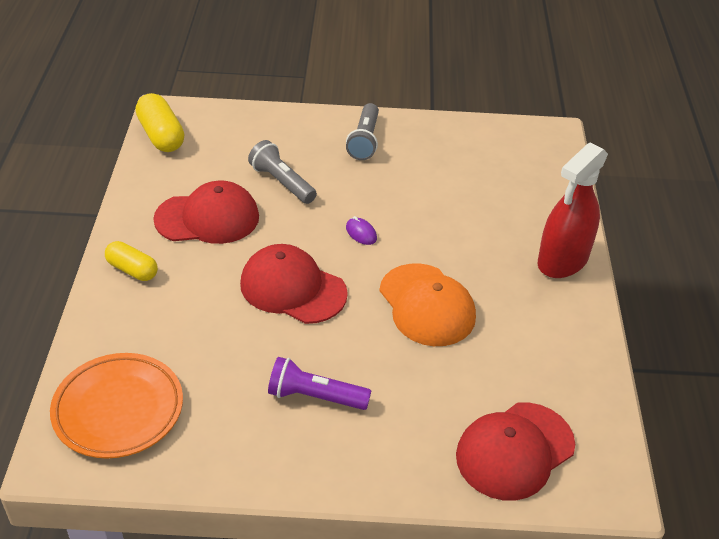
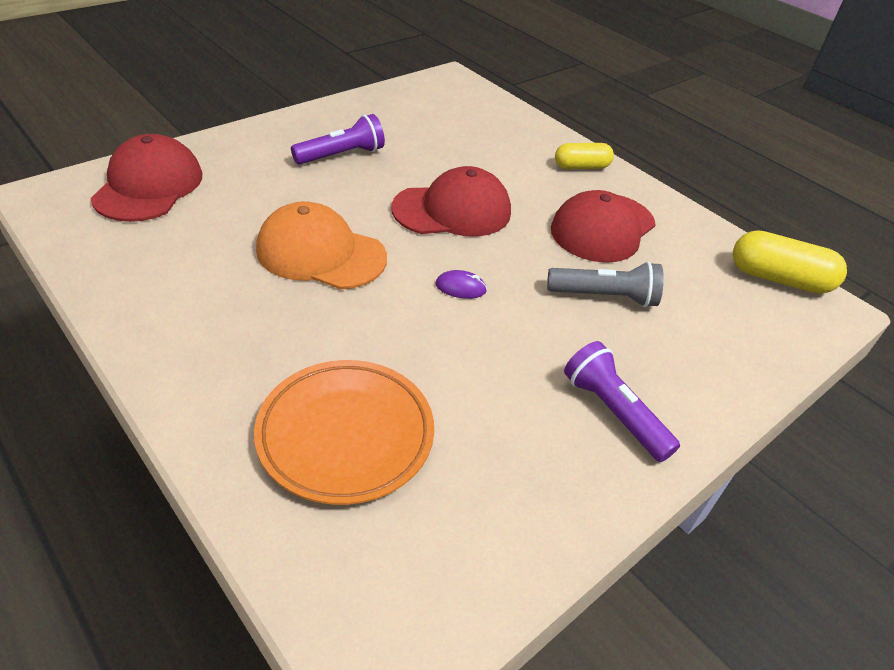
camera: 135 degrees right, 0 degrees up
orange plate [50,353,183,459] -> orange plate moved to [254,360,434,505]
grey flashlight [346,103,379,160] -> purple flashlight [564,341,680,462]
red spray bottle [538,142,608,278] -> none

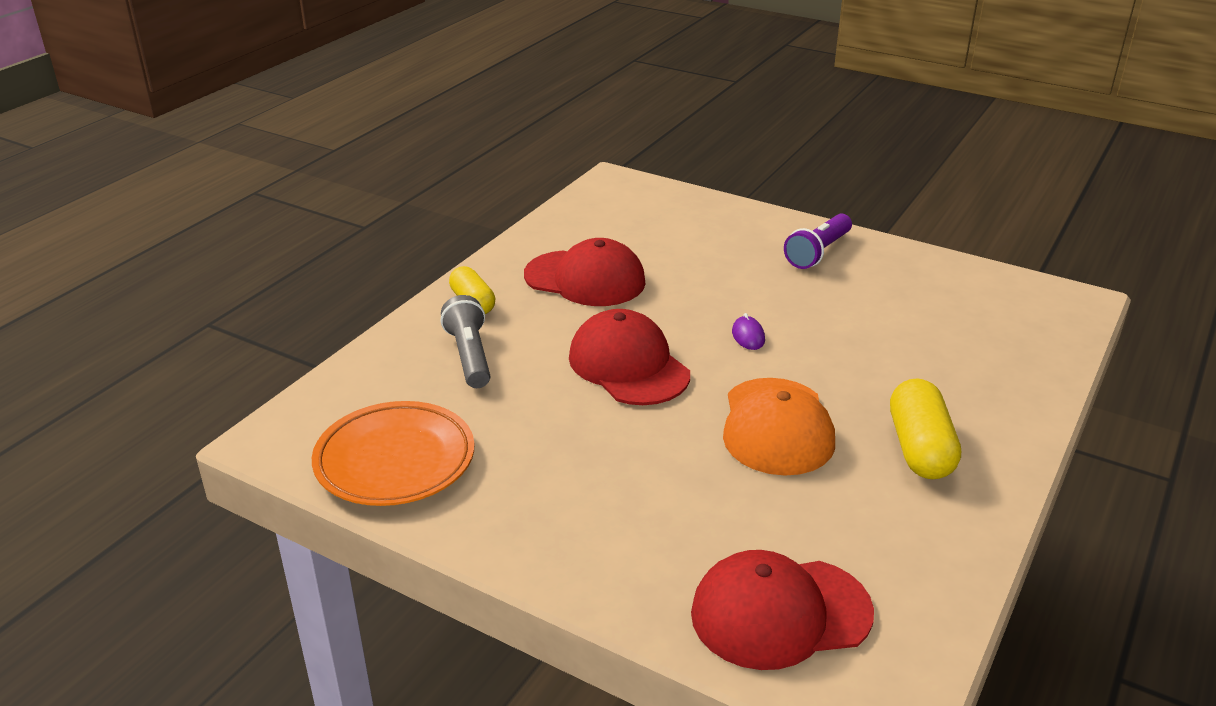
camera: 105 degrees left, 10 degrees down
orange plate [254,360,434,505] -> orange plate moved to [312,401,474,506]
purple flashlight [291,114,385,165] -> none
grey flashlight [547,262,664,307] -> grey flashlight moved to [441,295,490,388]
yellow capsule [733,230,847,294] -> yellow capsule moved to [890,379,961,479]

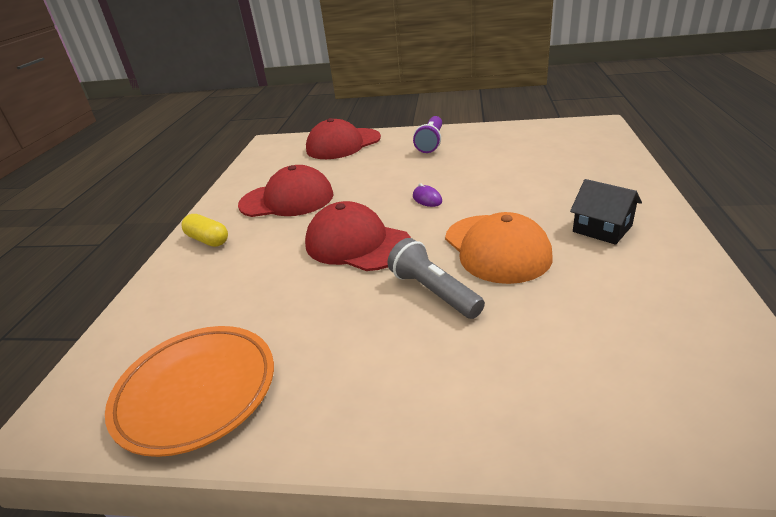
camera: 20 degrees left, 0 degrees up
grey flashlight [441,295,490,388] -> grey flashlight moved to [387,238,485,319]
red cap [691,550,874,670] -> red cap moved to [306,118,381,159]
yellow capsule [890,379,961,479] -> black house [570,179,642,245]

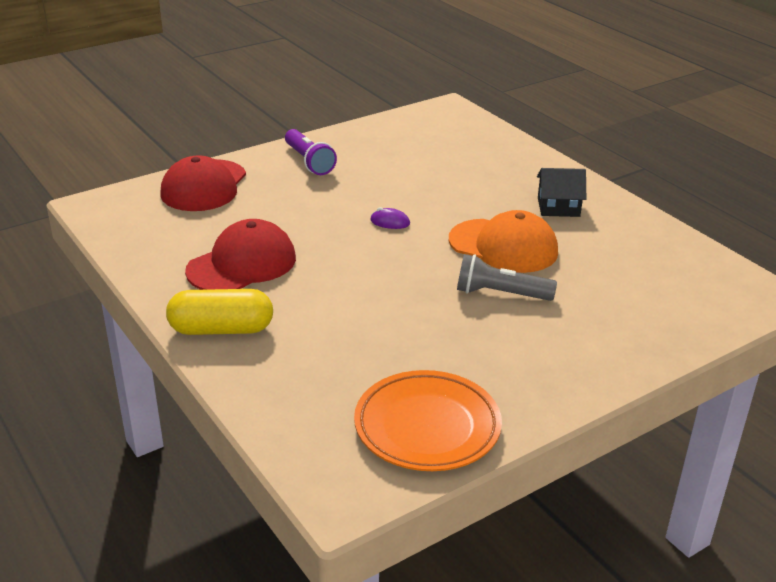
camera: 45 degrees left, 0 degrees up
yellow capsule [181,214,228,247] -> yellow capsule [166,289,273,335], size x1.50
red cap [305,201,411,271] -> none

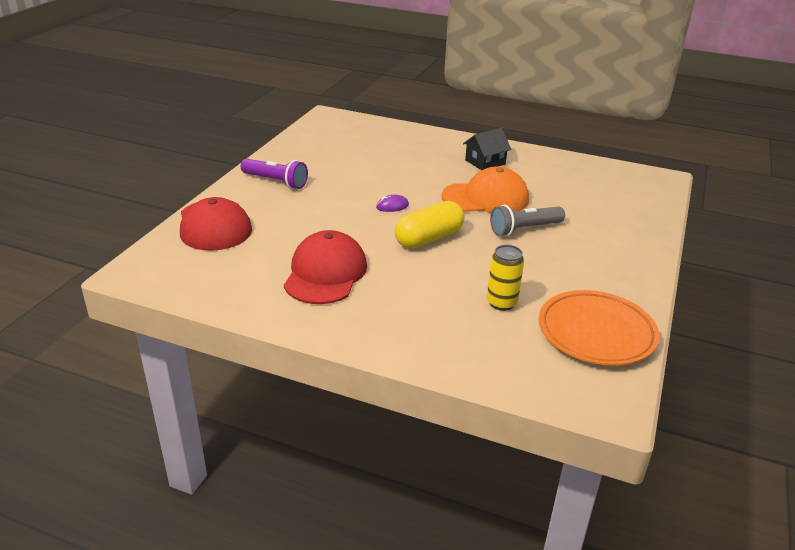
camera: 35 degrees left, 0 degrees up
yellow capsule [166,289,273,335] -> yellow capsule moved to [394,201,464,248]
none -> yellow can [487,245,524,311]

